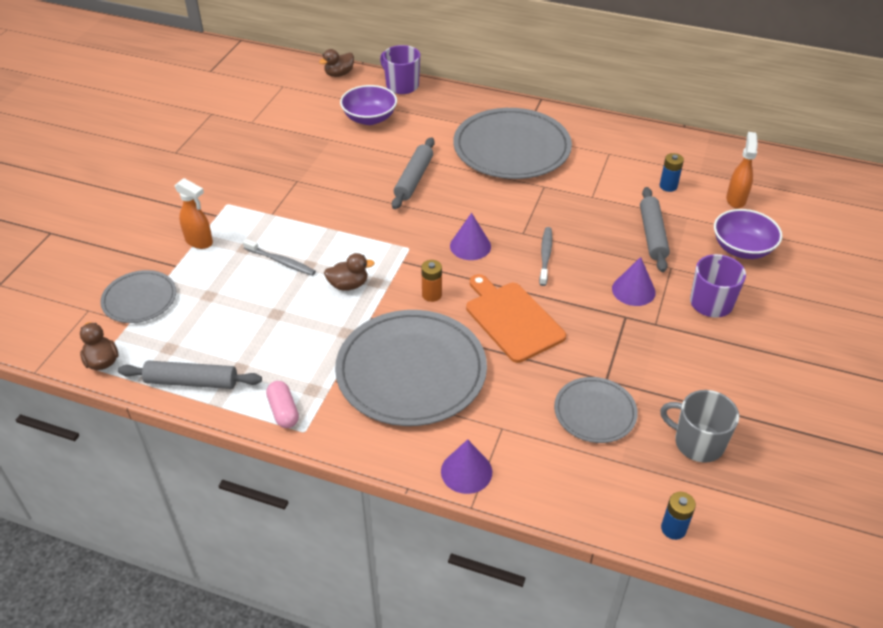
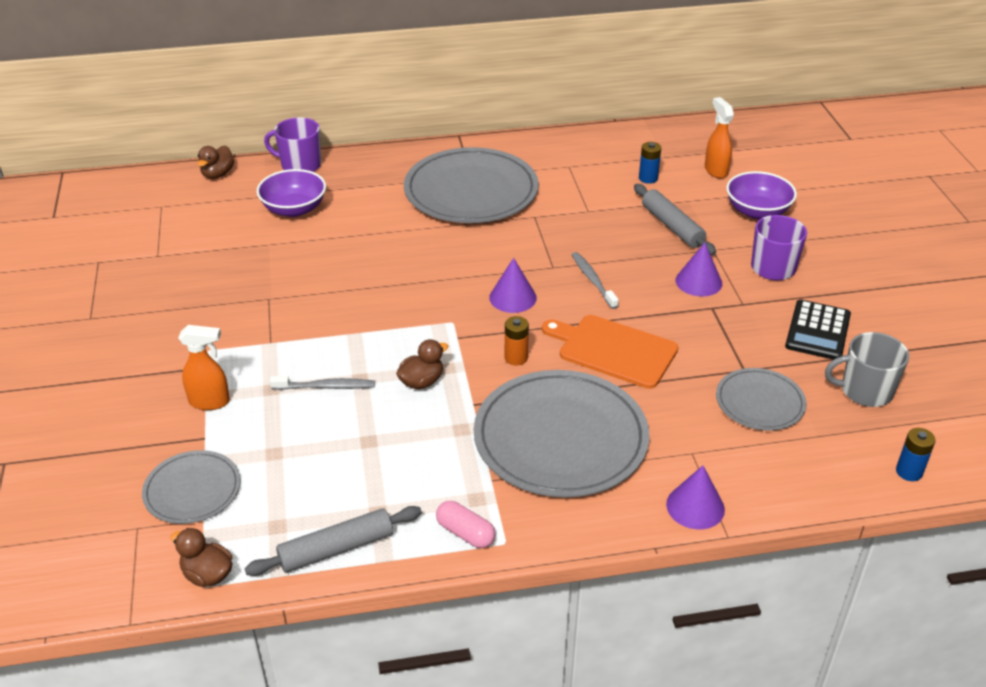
camera: 30 degrees left, 5 degrees down
grey rolling pin [392,137,435,209] -> none
none -> black calculator [785,300,851,360]

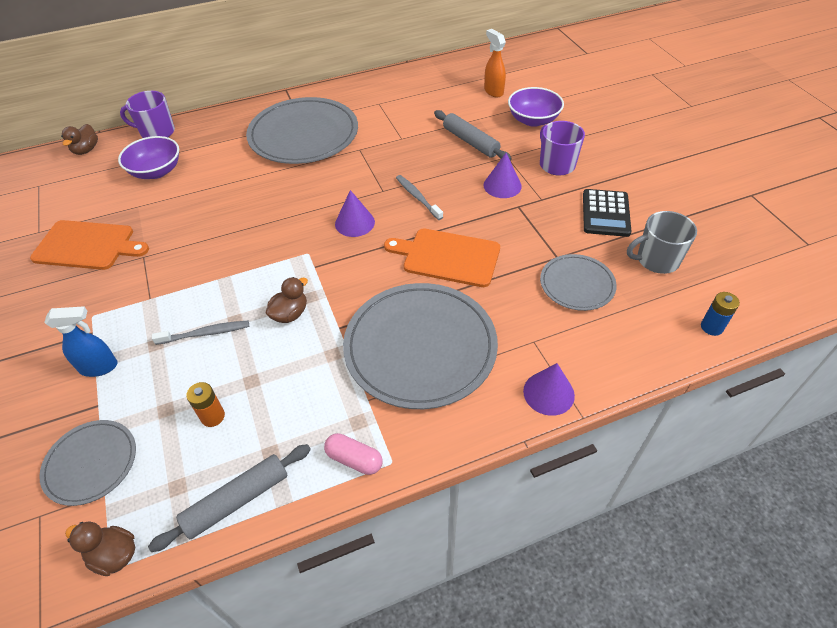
camera: 10 degrees left, 10 degrees up
orange spray bottle [178,325,230,410] -> blue spray bottle [44,306,118,377]
orange battery [505,316,529,366] -> orange battery moved to [186,382,225,427]
blue battery [639,142,661,184] -> none
none -> orange cutting board [30,220,149,270]

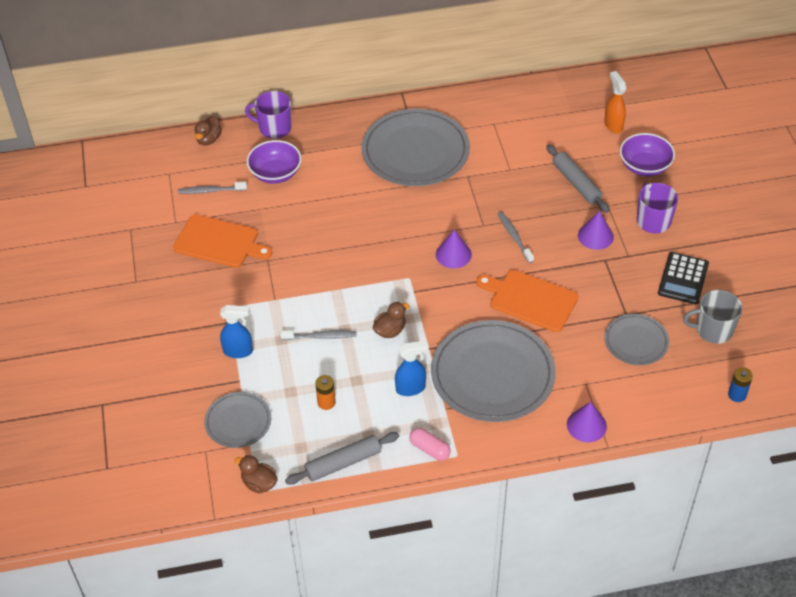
camera: 10 degrees right, 0 degrees up
none -> grey toothbrush [178,181,247,194]
none -> blue spray bottle [395,340,429,396]

